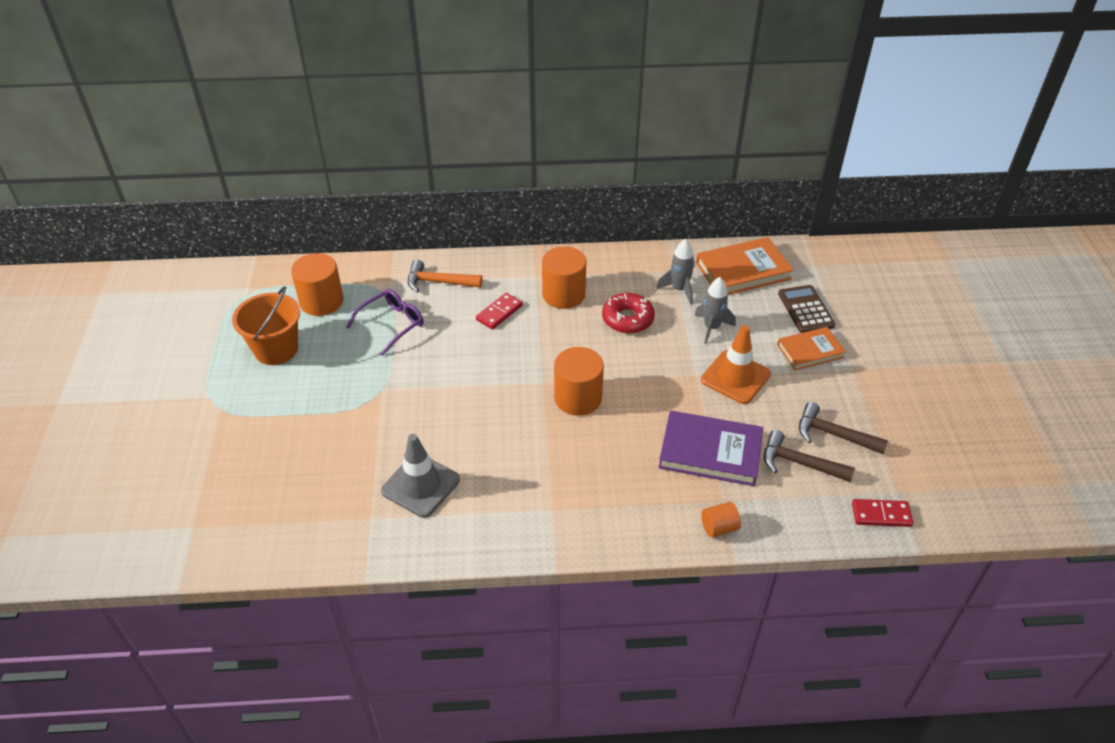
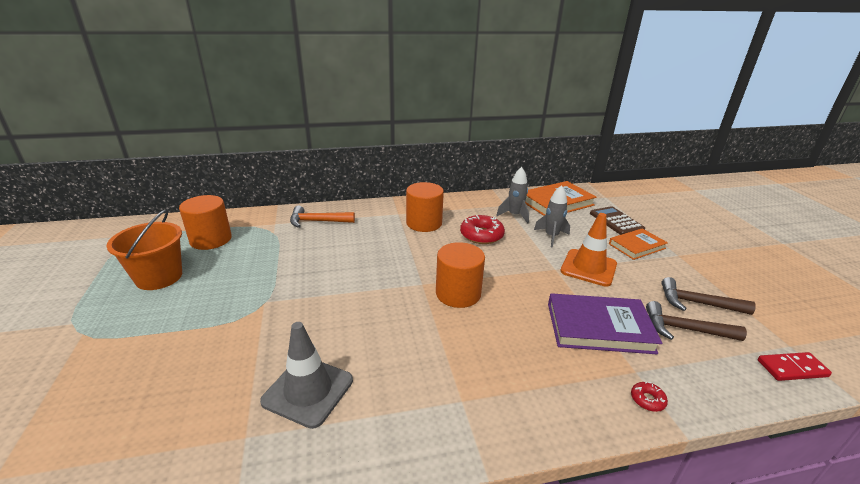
camera: 10 degrees left, 15 degrees down
purple glasses [347,289,424,356] -> none
red domino [476,293,523,329] -> none
orange cylinder [701,502,741,537] -> red donut [631,382,668,412]

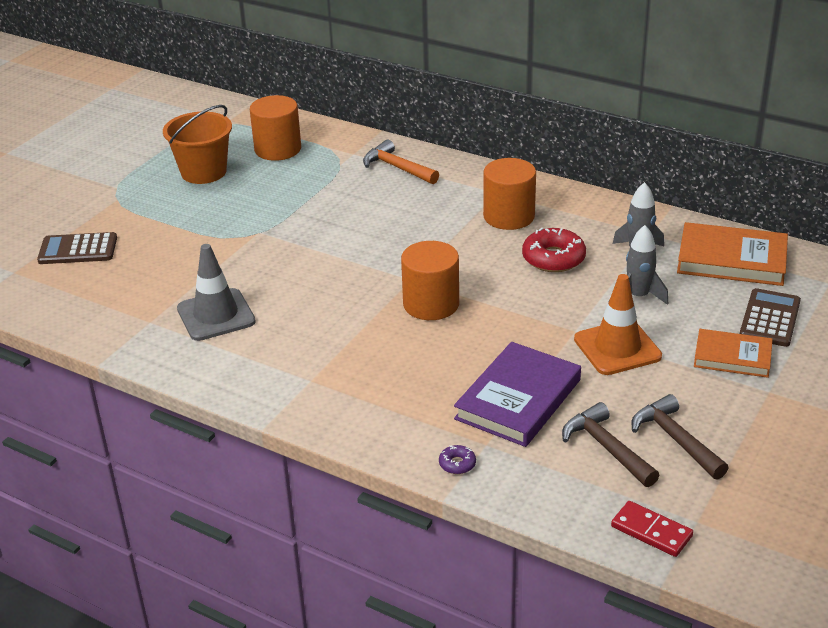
camera: 45 degrees right, 5 degrees up
purple book [548,293,663,354] -> purple book turned 75 degrees clockwise [454,342,581,447]
red donut [631,382,668,412] -> purple donut [439,445,476,474]
none -> brown calculator [37,232,117,264]

